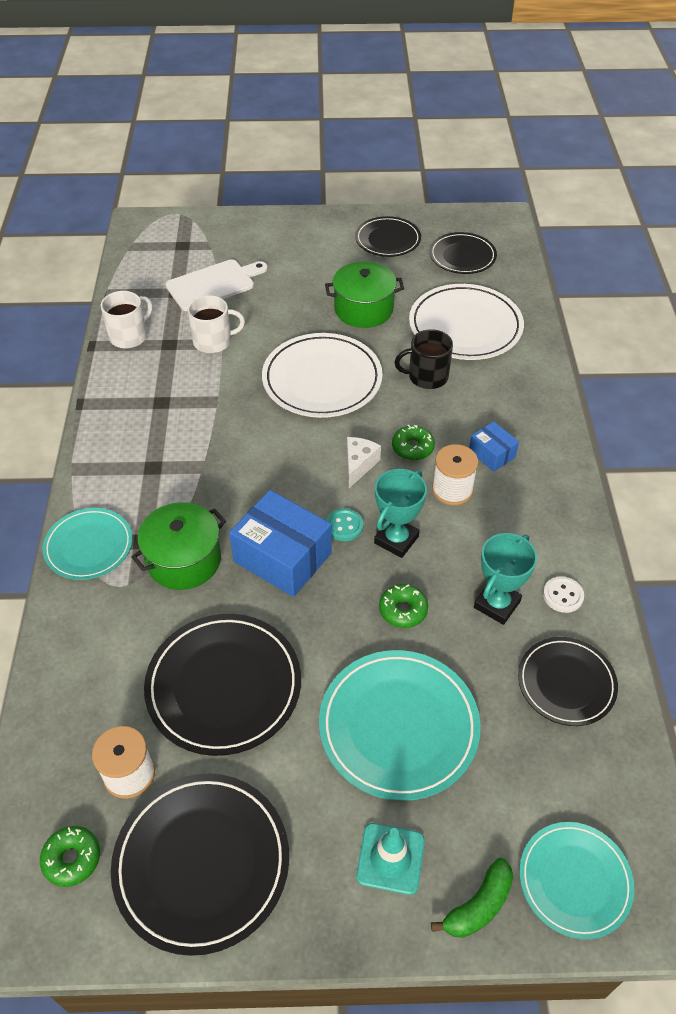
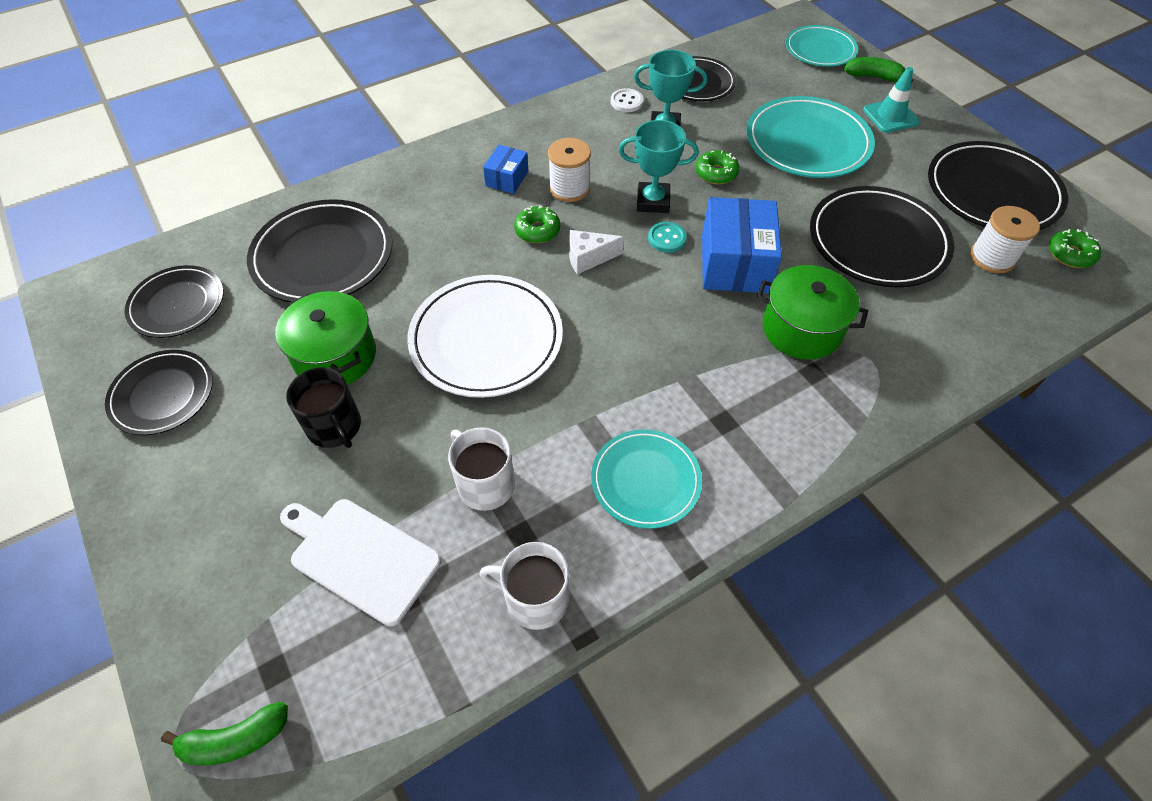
camera: 120 degrees left, 5 degrees up
turquoise plate [42,508,133,580] -> turquoise plate moved to [591,430,702,529]
black mug [395,329,453,389] -> black mug moved to [286,367,361,448]
white plate [409,284,524,360] -> black plate [247,199,392,302]
none -> green banana [161,701,288,765]

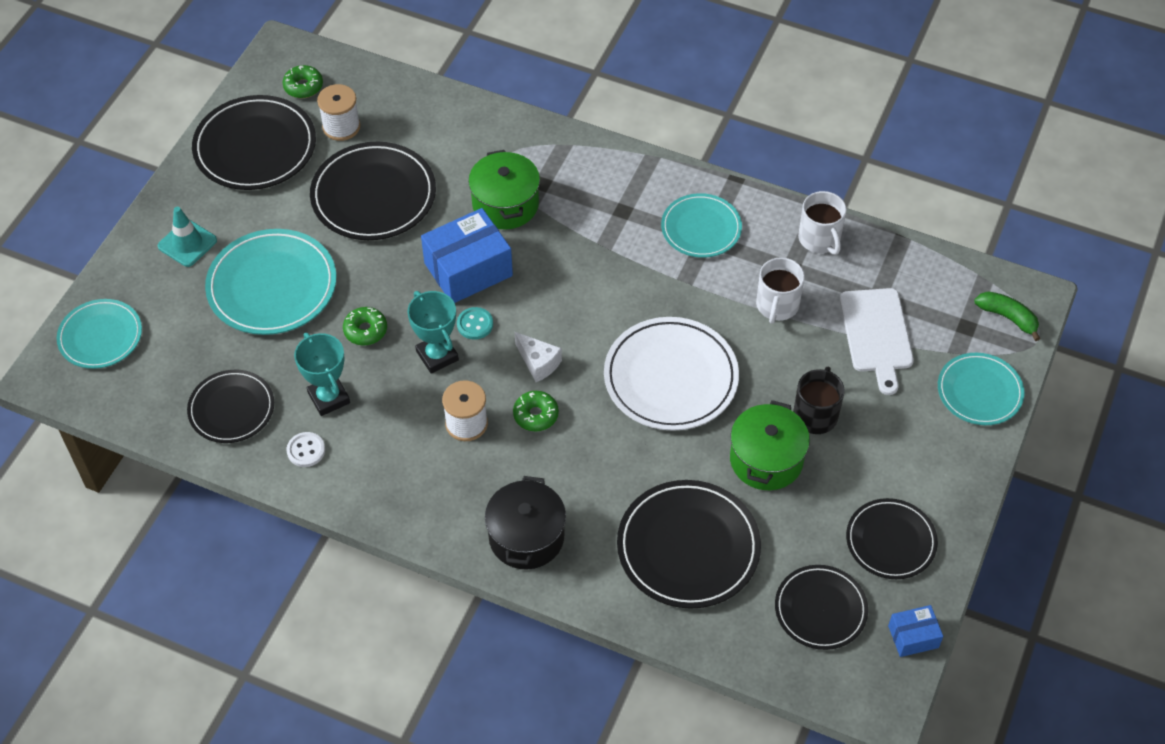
camera: 125 degrees left, 0 degrees up
blue box [483,145,528,194] -> blue box moved to [888,605,943,657]
green banana [844,57,913,83] -> none
none -> black pot [485,476,566,570]
none -> turquoise plate [938,353,1025,425]

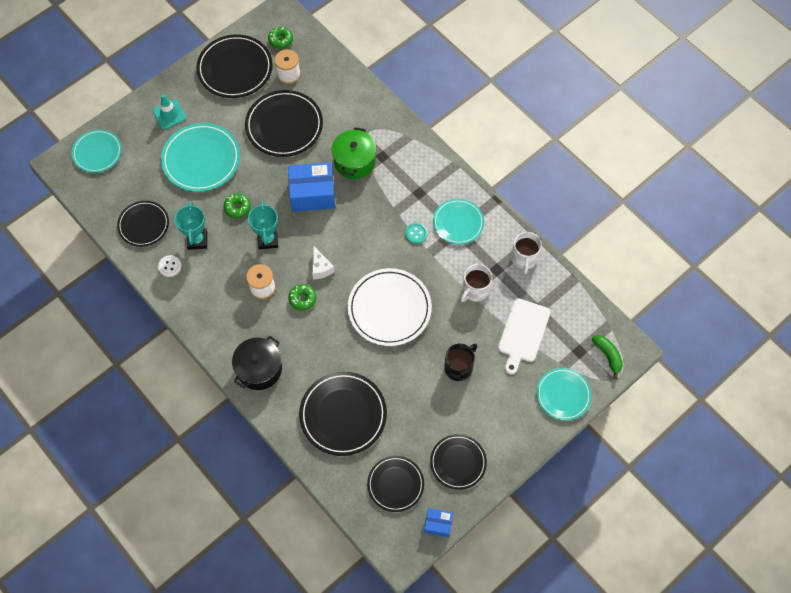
camera: 25 degrees right, 10 degrees up
turquoise button [457,307,493,340] -> turquoise button moved to [405,223,428,244]
green pot [730,400,810,490] -> none

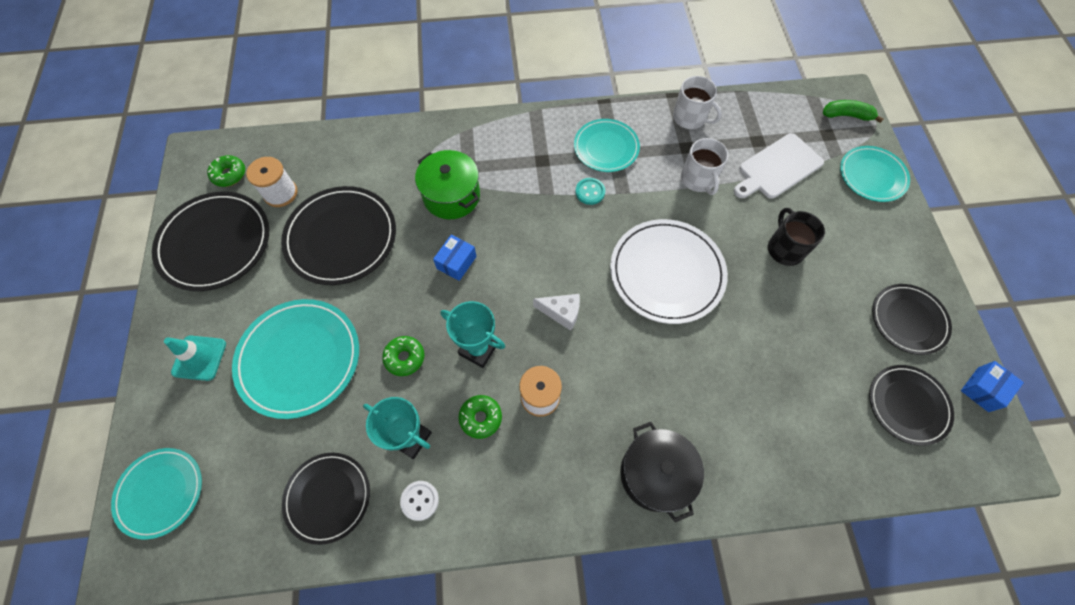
camera: 55 degrees left, 0 degrees up
blue box [288,162,335,212] -> blue box [433,235,477,281], size x0.52
green donut [288,284,316,311] -> green donut moved to [459,395,502,439]
black plate [299,372,387,456] -> none
white cutting board [498,298,550,375] -> white cutting board turned 90 degrees clockwise [734,133,824,199]

